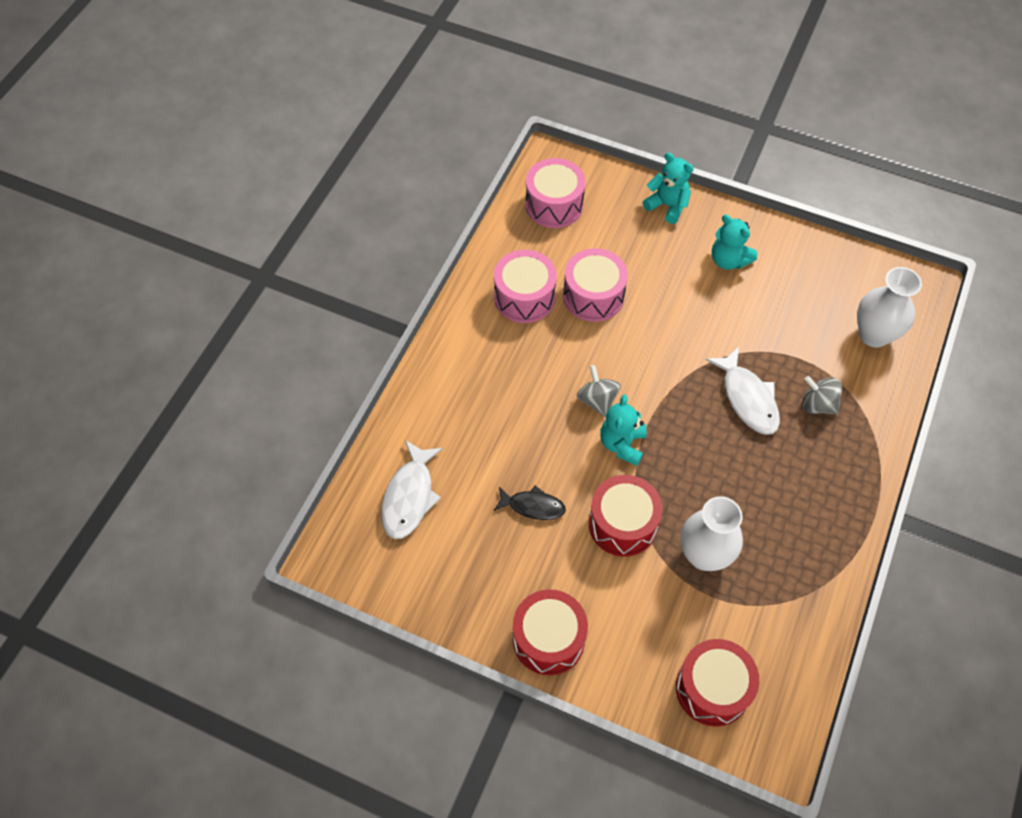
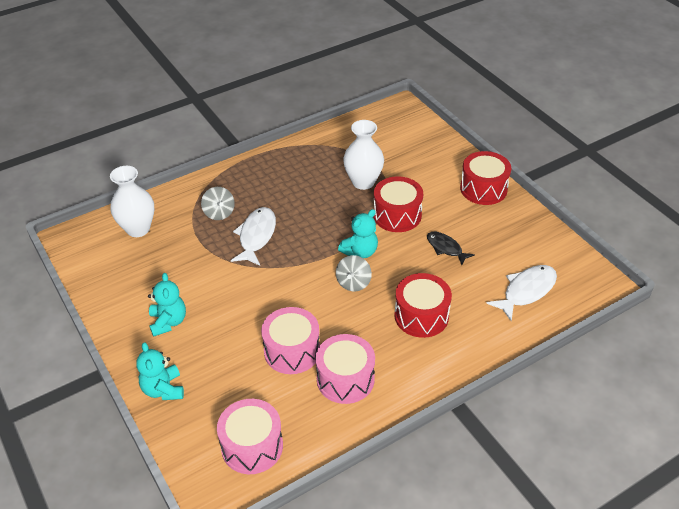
camera: 145 degrees left, 15 degrees down
red drum [676,639,759,727] -> red drum moved to [394,273,452,338]

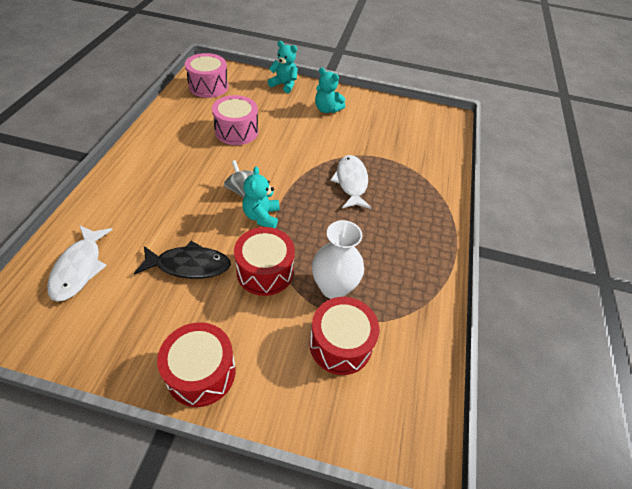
camera: 130 degrees right, 5 degrees up
white vase [110,166,154,237] -> none
grey spinning top [201,187,235,220] -> none
white fish [231,207,276,266] -> white fish turned 150 degrees counterclockwise [330,155,371,209]
pink drum [316,334,375,404] -> none
red drum [394,273,452,338] -> red drum moved to [309,297,379,375]
black fish [427,232,475,265] -> black fish [134,241,231,279], size x1.53

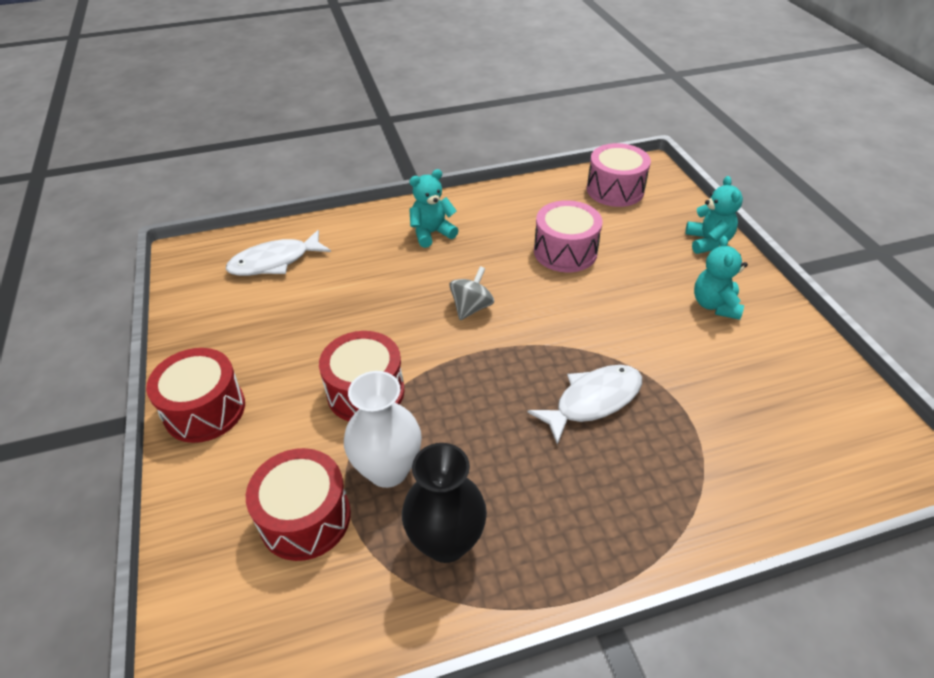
camera: 65 degrees right, 5 degrees down
black fish [134,241,231,279] -> none
turquoise teddy bear [242,166,280,228] -> turquoise teddy bear moved to [409,169,459,248]
none -> black vase [402,443,487,563]

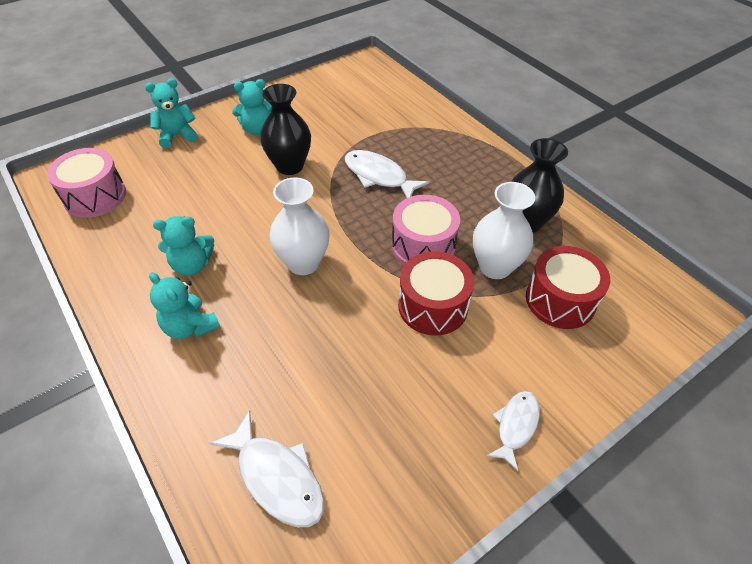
camera: 110 degrees left, 5 degrees up
red drum [146,348,245,443] -> white fish [487,391,540,471]
grey spinning top [449,266,494,320] -> white vase [270,177,330,275]
pink drum [534,200,603,272] -> pink drum moved to [392,195,460,265]
none -> turquoise teddy bear [153,216,214,275]
none -> black vase [260,84,311,175]

